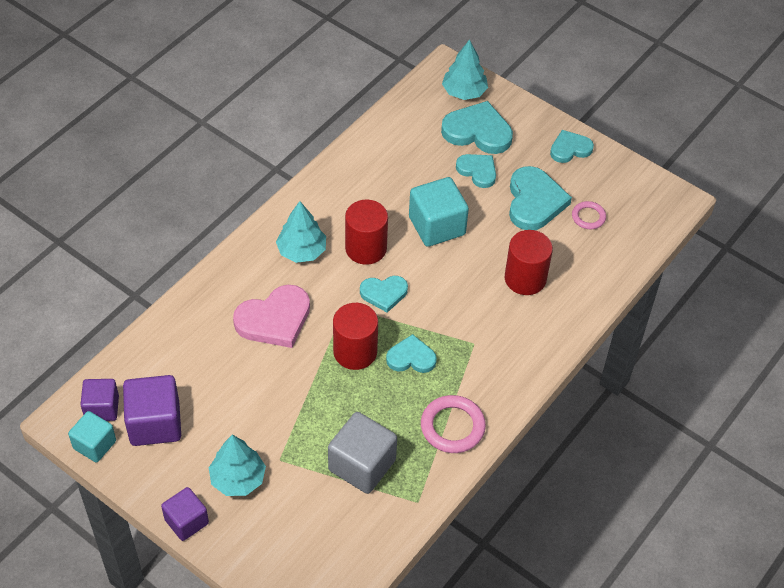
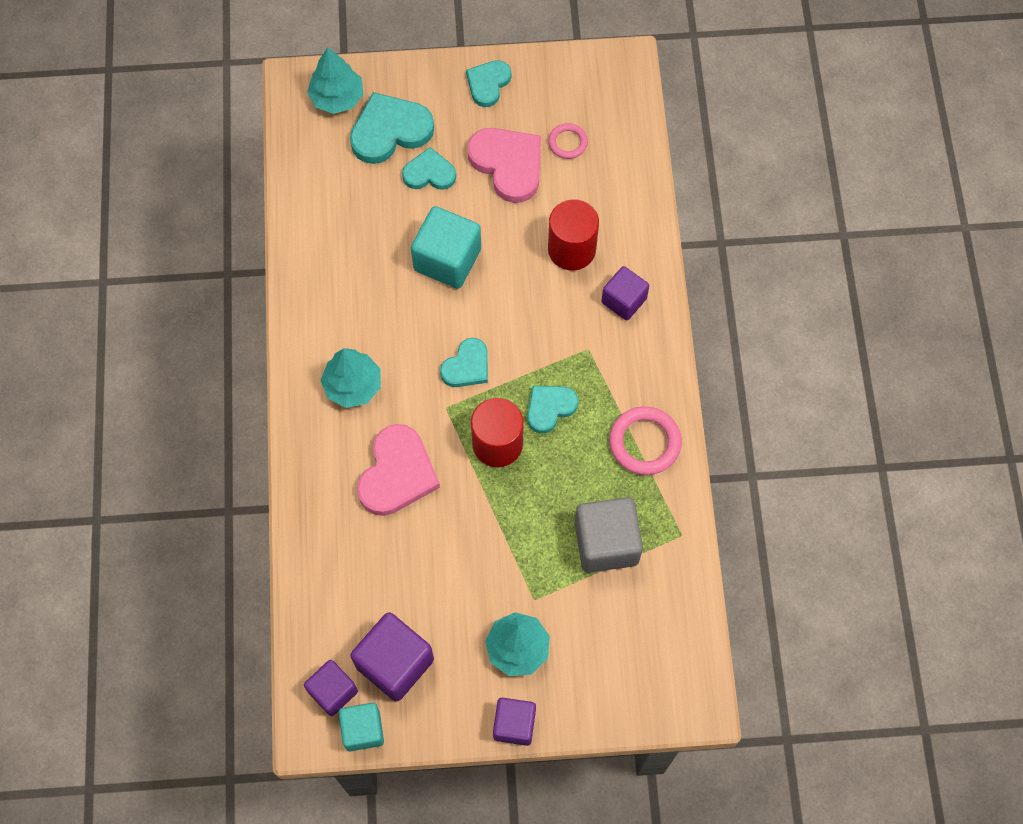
camera: 40 degrees left, 15 degrees up
red cylinder [345,200,388,265] -> none
turquoise heart [509,166,572,230] -> pink heart [467,128,541,203]
none -> purple cube [602,266,649,320]

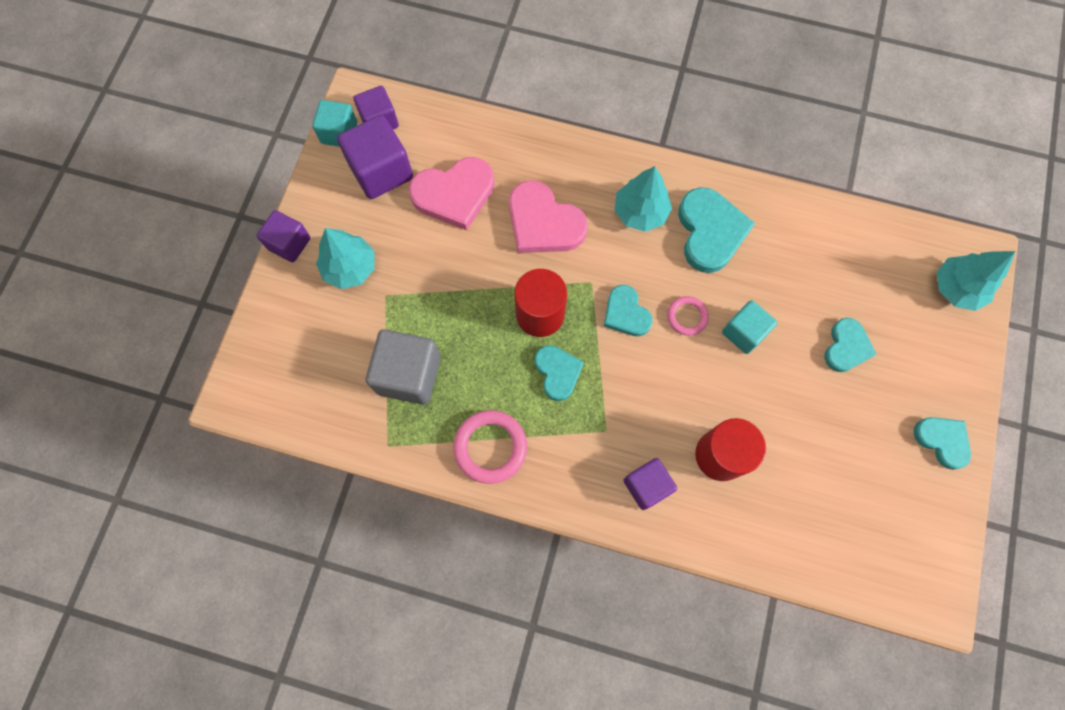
camera: 110 degrees right, 5 degrees up
turquoise heart [350,92,434,164] -> turquoise heart moved to [678,187,755,273]
turquoise cube [411,206,481,289] -> turquoise cube [722,300,777,354], size x0.64
pink heart [467,128,541,203] -> pink heart moved to [409,157,495,230]
pink ring [548,123,588,159] -> pink ring moved to [667,296,709,336]

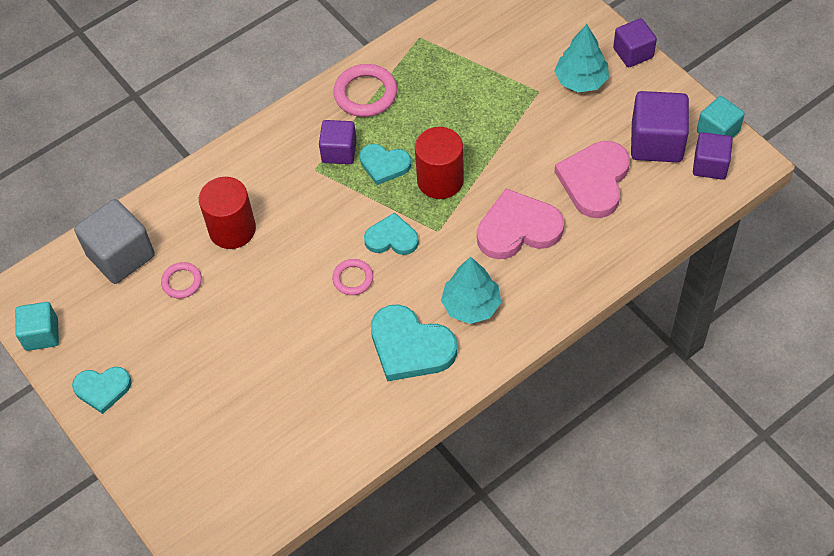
camera: 130 degrees right, 15 degrees down
grey cube [365,329,441,405] -> grey cube moved to [74,199,155,284]
purple cube [623,458,677,510] -> purple cube moved to [319,120,357,164]
turquoise cube [722,300,777,354] -> turquoise cube moved to [15,302,59,351]
turquoise heart [824,318,877,372] -> none
turquoise tree [937,251,1015,311] -> none
none -> pink ring [161,262,202,299]

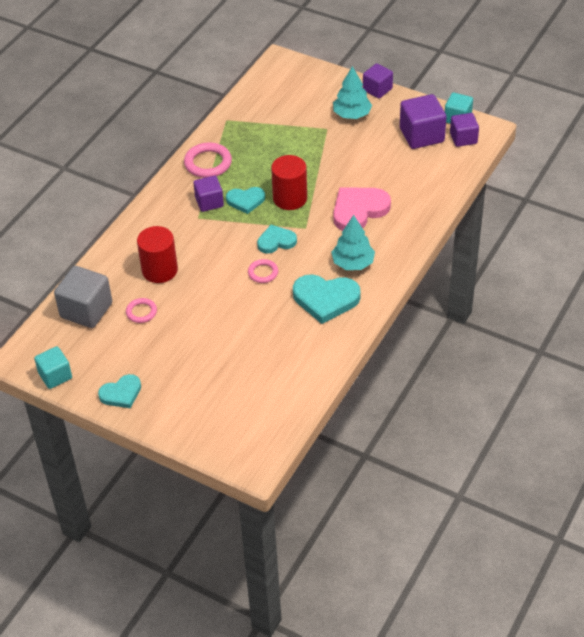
camera: 25 degrees left, 10 degrees down
pink heart [555,141,630,218] -> none

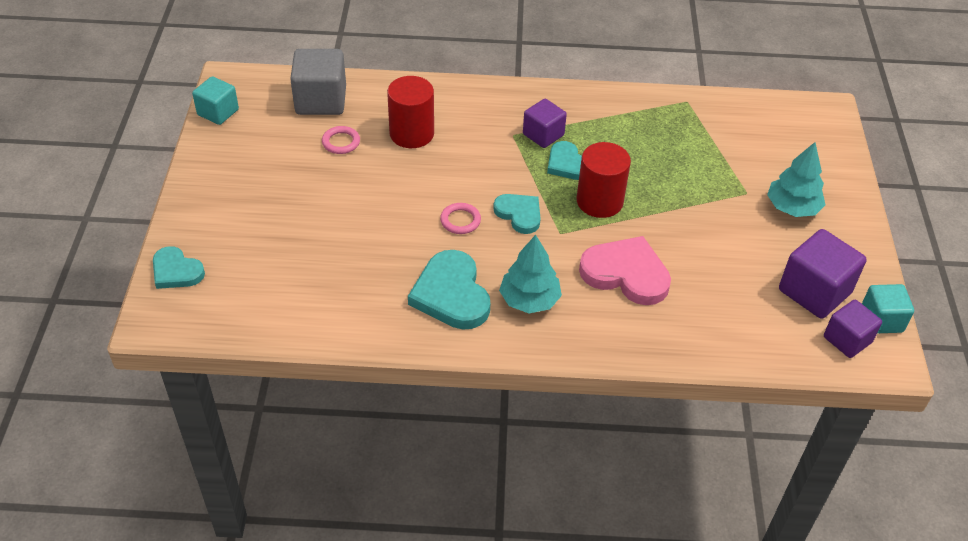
camera: 60 degrees right, 0 degrees up
turquoise heart [98,374,141,408] -> turquoise heart moved to [153,246,205,289]
pink ring [184,143,232,178] -> none
purple cube [363,63,393,98] -> none

